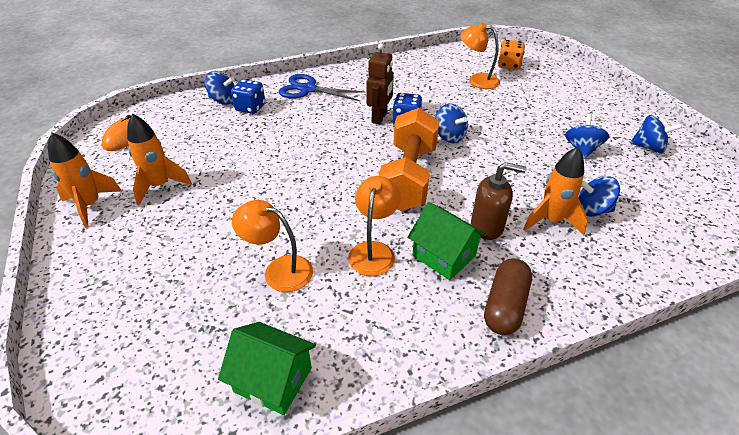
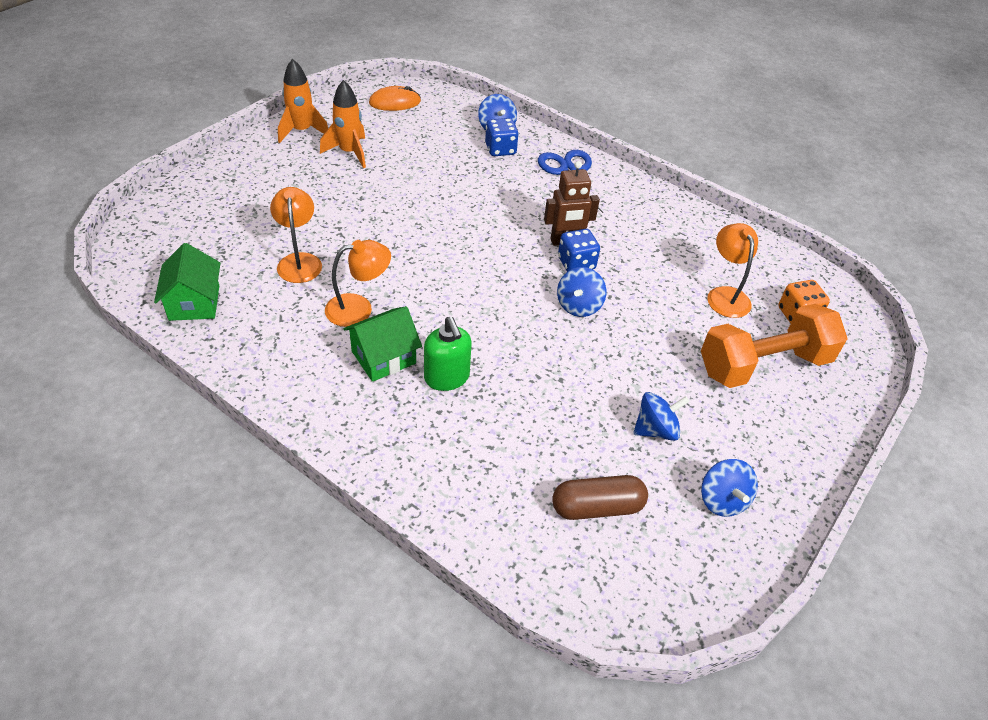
camera: 55 degrees right, 5 degrees up
orange dumbbell [378,108,439,211] -> orange dumbbell moved to [701,304,848,388]
green house [408,202,487,280] -> green house turned 45 degrees clockwise [344,306,422,382]
brown soap dispenser [471,162,526,240] -> green soap dispenser [424,317,472,391]
brown capsule [484,258,532,335] -> brown capsule moved to [552,475,648,520]
orange rocket [523,147,588,235] -> none
blue spinning top [578,176,620,217] -> none

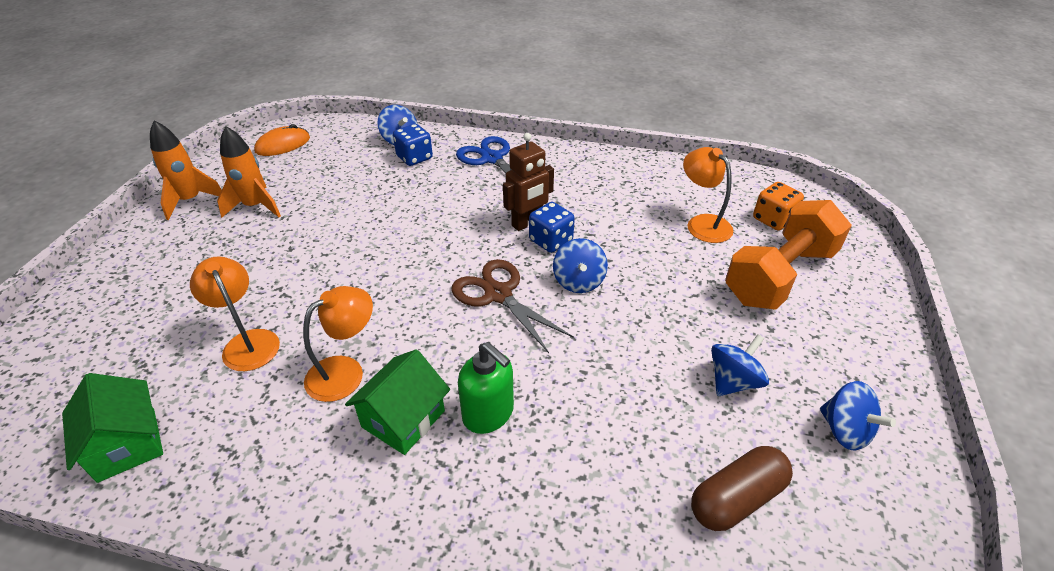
camera: 20 degrees left, 5 degrees down
none -> brown scissors [451,259,574,353]

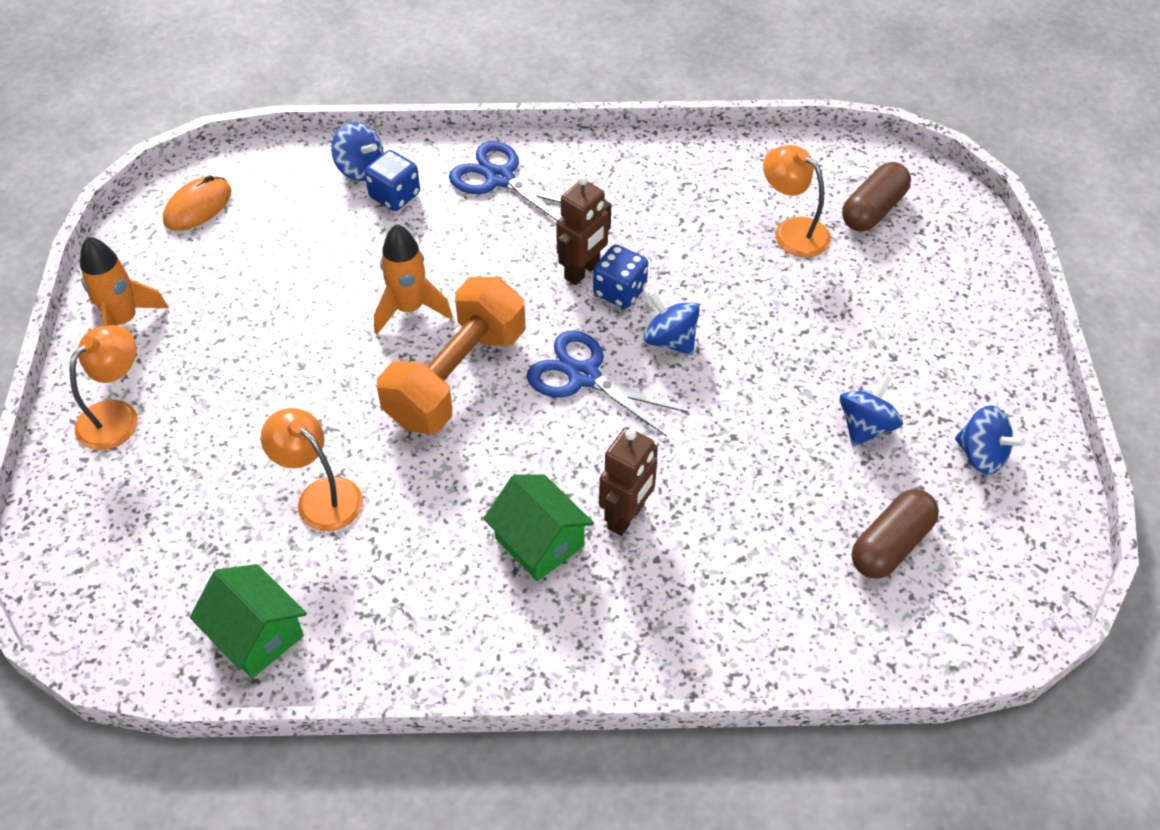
camera: 15 degrees left, 10 degrees up
orange rocket [217,126,281,218] -> orange rocket moved to [374,224,453,335]
orange lamp [303,286,373,402] -> orange lamp moved to [70,325,138,450]
green house [345,349,450,455] -> green house turned 60 degrees counterclockwise [483,474,594,581]
brown scissors [451,259,574,353] -> blue scissors [527,330,687,437]
green soap dispenser [458,342,514,434] -> brown robot [599,427,658,536]
blue spinning top [553,238,608,293] -> blue spinning top turned 150 degrees clockwise [644,292,700,355]
orange dumbbell [725,200,852,310] -> orange dumbbell moved to [377,277,526,434]
orange dice [753,182,804,230] -> brown capsule [842,162,911,232]

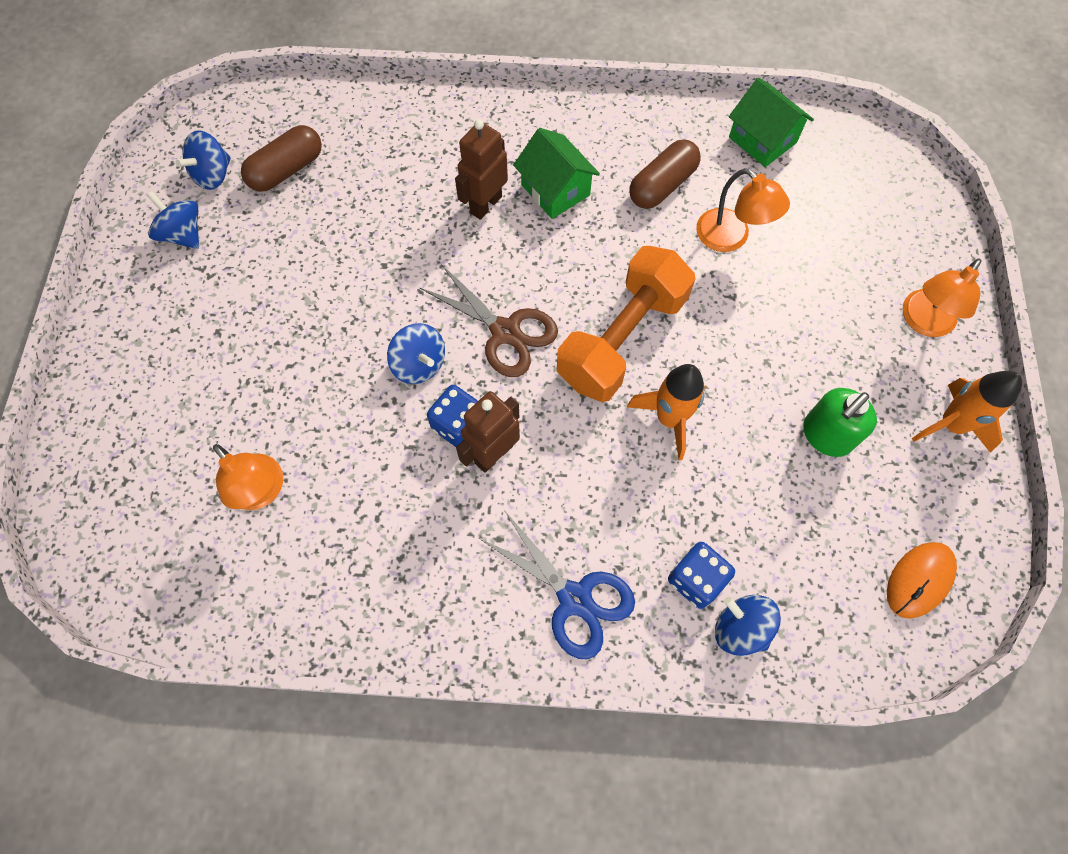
camera: 175 degrees left, 15 degrees up
blue scissors [527,330,687,437] -> brown scissors [419,264,558,377]
blue spinning top [840,375,903,446] -> blue spinning top moved to [176,130,231,190]
brown capsule [842,162,911,232] -> brown capsule moved to [629,139,701,209]
none -> green soap dispenser [803,388,877,457]

